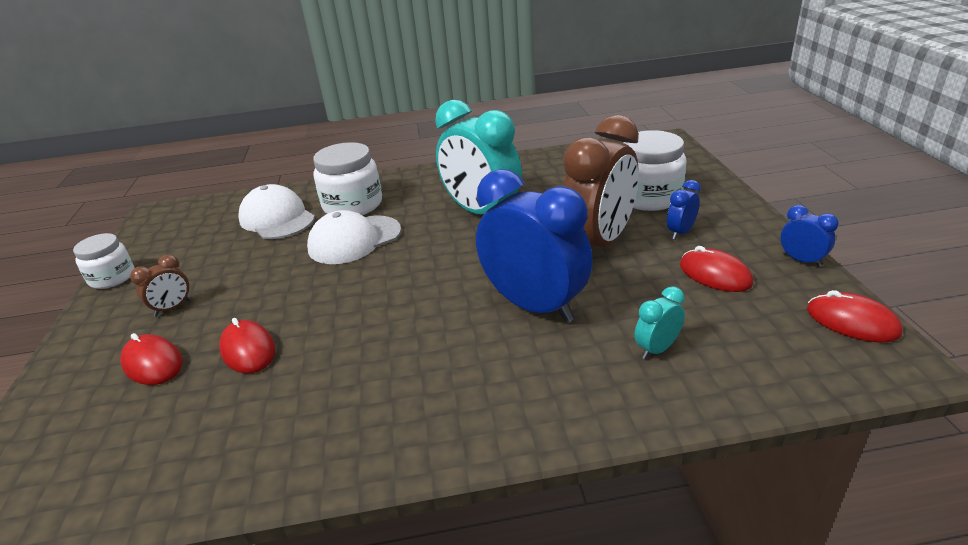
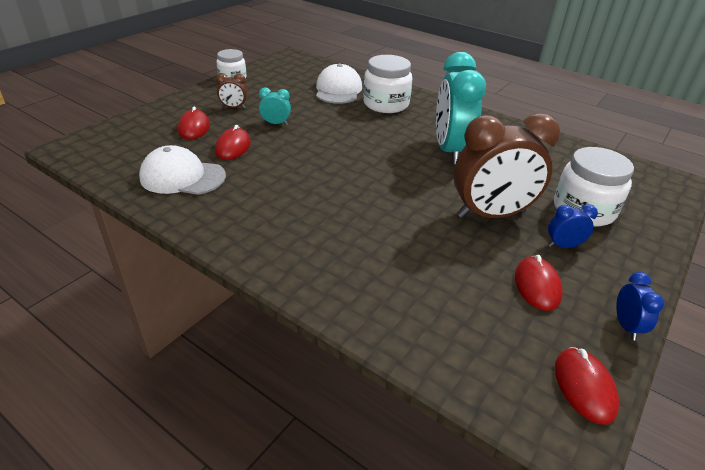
camera: 40 degrees right, 5 degrees up
white cap [307,210,401,264] -> white cap moved to [139,145,226,195]
blue clock [476,169,593,323] -> none
turquoise clock [635,286,685,359] -> turquoise clock moved to [259,87,291,125]

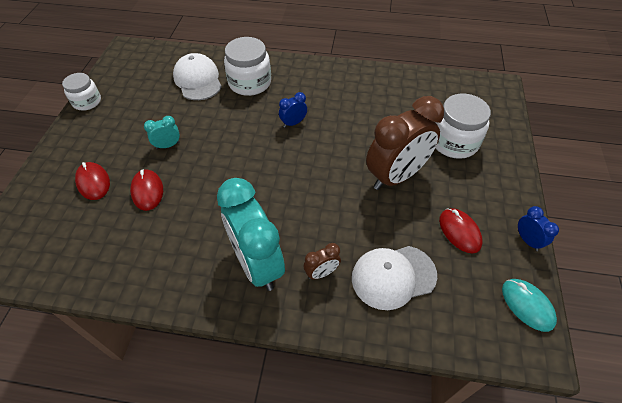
camera: 25 degrees left, 15 degrees up
white cap [139,145,226,195] -> white cap moved to [352,246,437,310]
brown clock [216,73,248,108] -> brown clock moved to [304,243,341,279]
turquoise clock [436,52,486,165] -> turquoise clock moved to [217,178,285,291]
blue clock [548,204,598,248] -> blue clock moved to [279,92,307,128]
red mouse [555,347,619,425] -> turquoise mouse [502,279,557,332]

